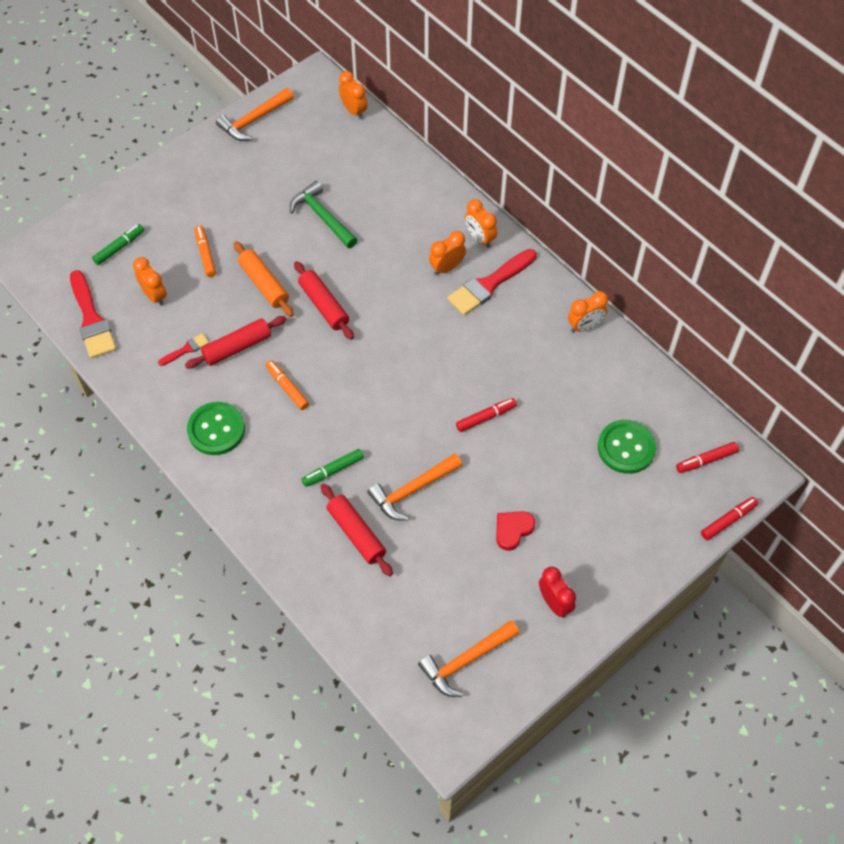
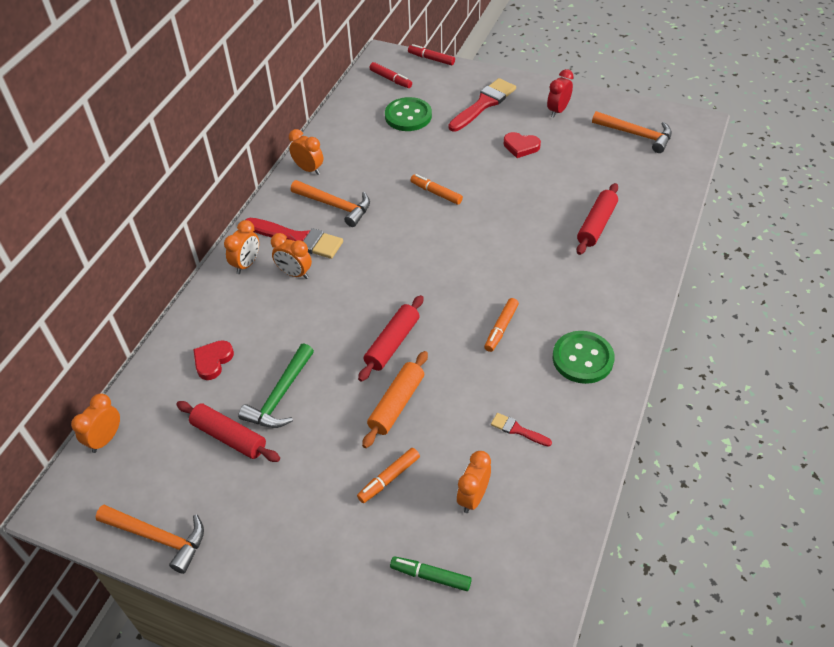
camera: 115 degrees left, 10 degrees down
red brush [70,270,116,358] -> red brush moved to [448,78,516,132]
red rolling pin [185,316,286,369] -> red rolling pin moved to [176,401,280,462]
green marker [301,449,364,487] -> none
orange hammer [367,454,462,521] -> orange hammer moved to [291,180,370,227]
red marker [456,398,517,432] -> orange marker [411,174,463,205]
none -> red heart [193,340,234,380]

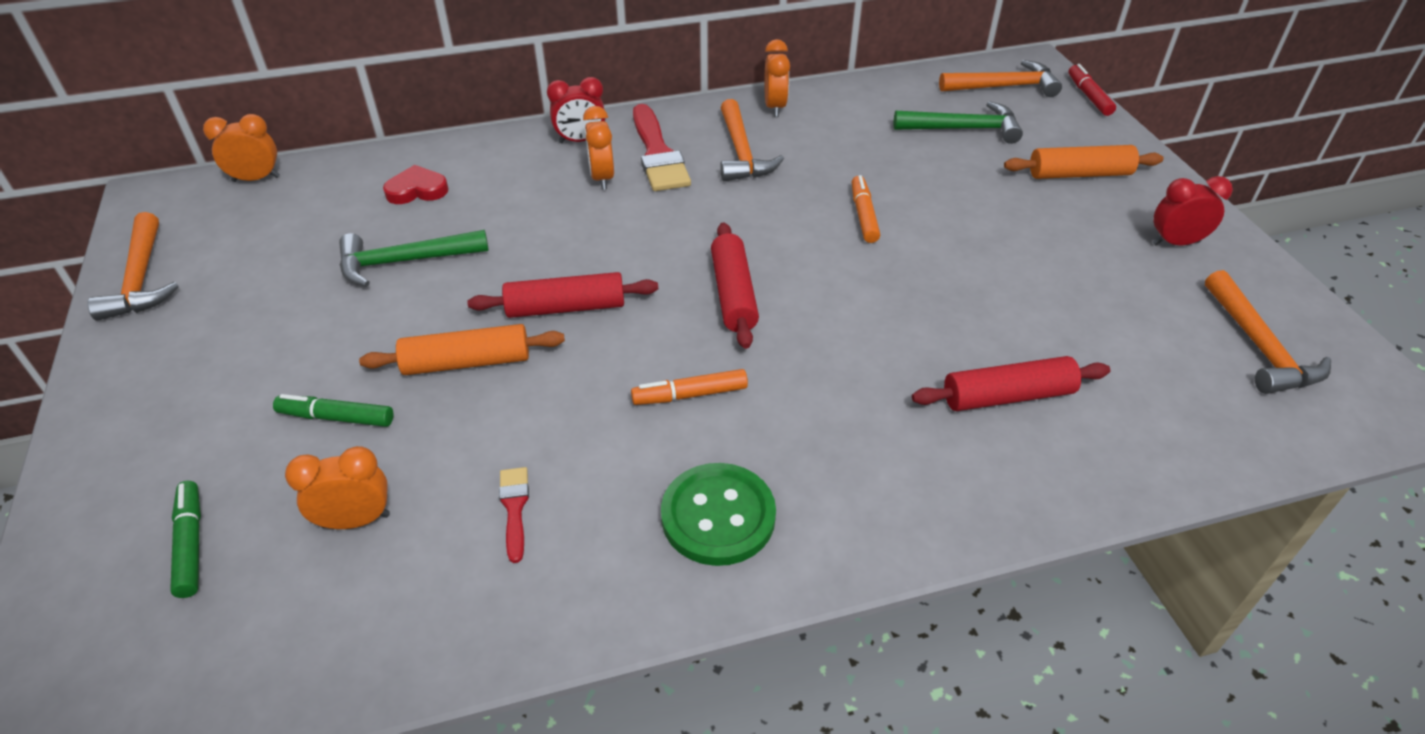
camera: 50 degrees right, 5 degrees down
red rolling pin [176,401,280,462] -> red rolling pin moved to [711,222,759,349]
orange clock [224,220,259,274] -> red clock [547,77,605,143]
orange marker [357,448,420,503] -> green marker [273,394,393,427]
red marker [369,62,412,88] -> orange hammer [939,60,1062,97]
green button [385,97,432,131] -> green hammer [894,101,1023,144]
red brush [448,78,516,132] -> orange rolling pin [1004,145,1164,179]
red heart [504,132,541,158] -> none

